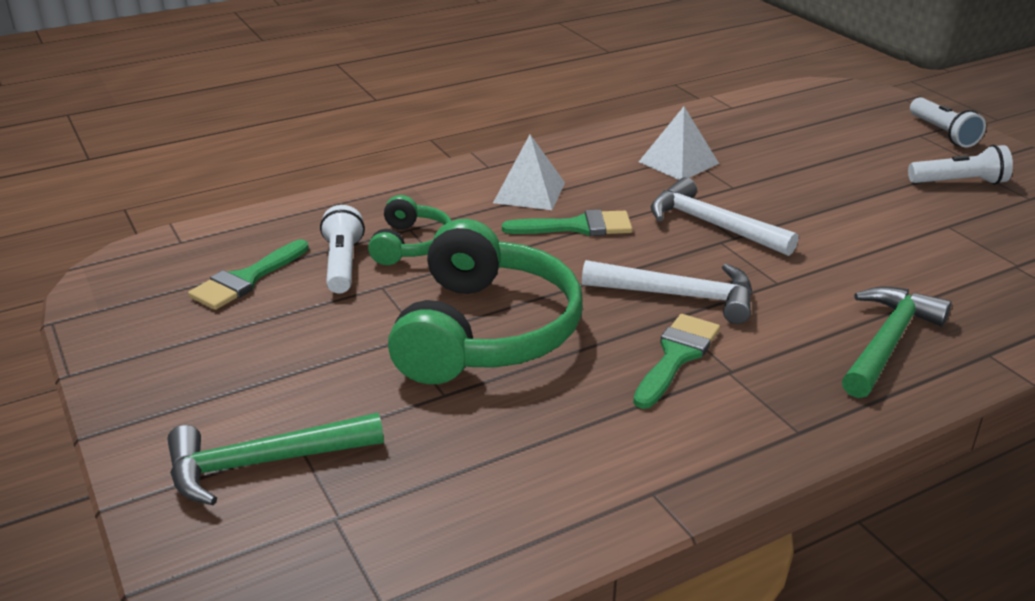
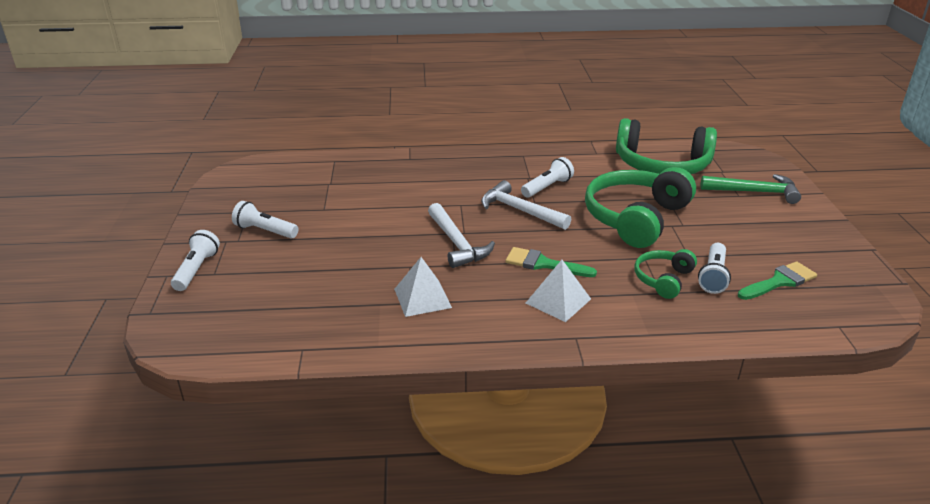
camera: 155 degrees left, 0 degrees up
green brush [633,314,720,409] -> white flashlight [521,157,574,198]
green hammer [842,287,951,398] -> none
none -> green headphones [616,118,717,174]

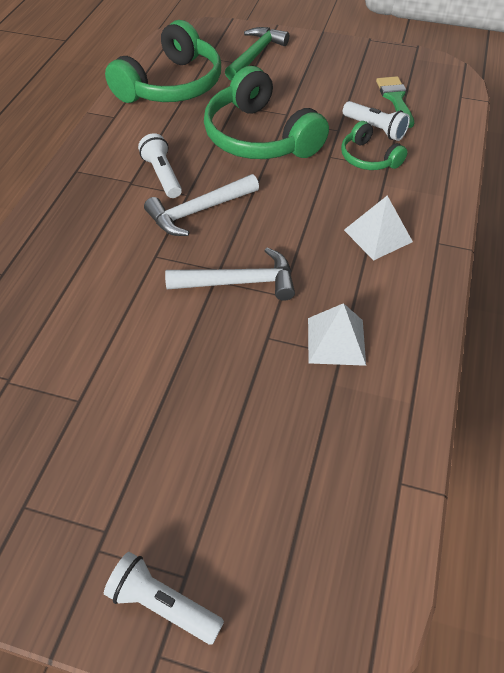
camera: 70 degrees left, 20 degrees up
white flashlight [232,201,298,239] -> none
green brush [505,247,597,277] -> none

